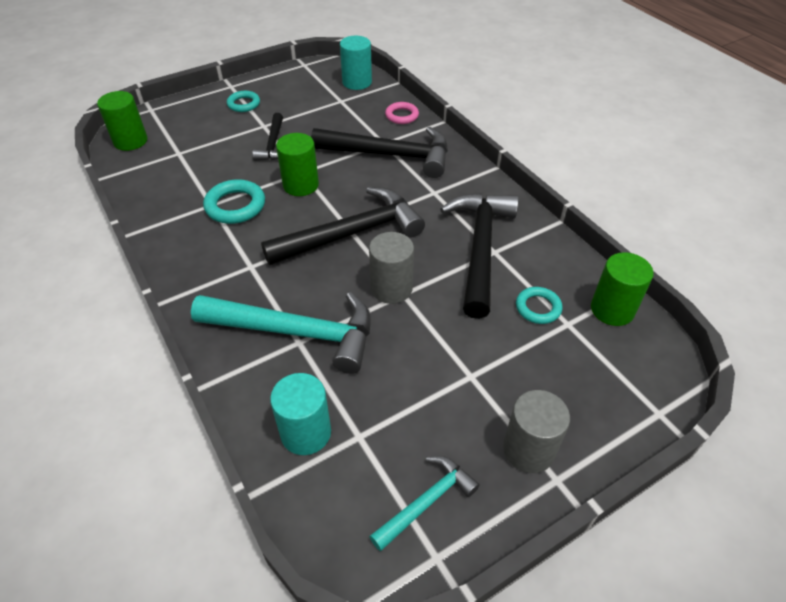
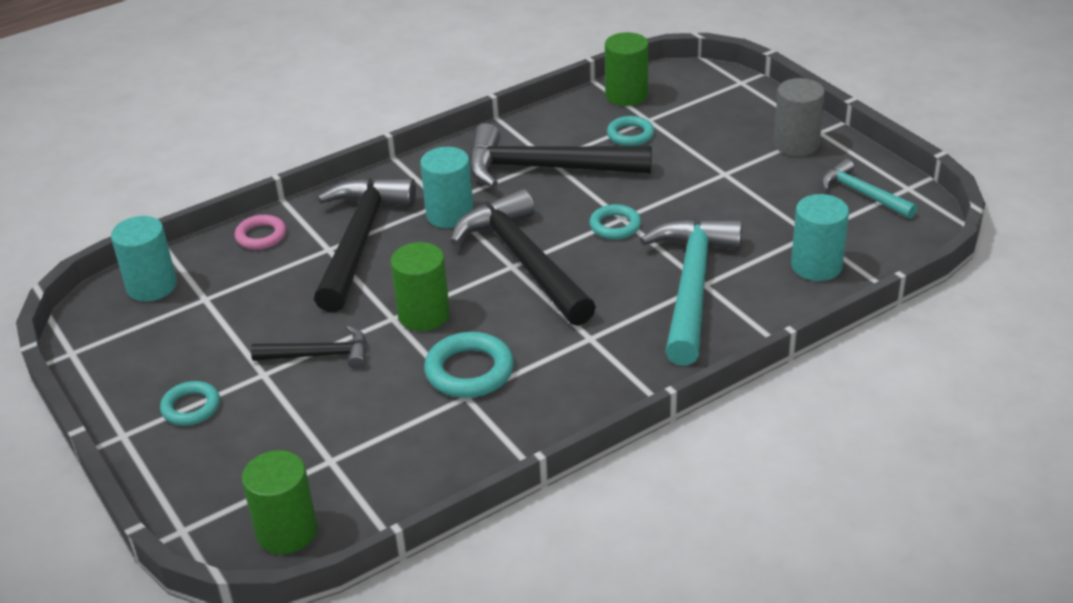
camera: 90 degrees left, 10 degrees down
grey cylinder [369,232,414,304] -> turquoise ring [589,204,641,239]
none -> turquoise cylinder [420,147,474,228]

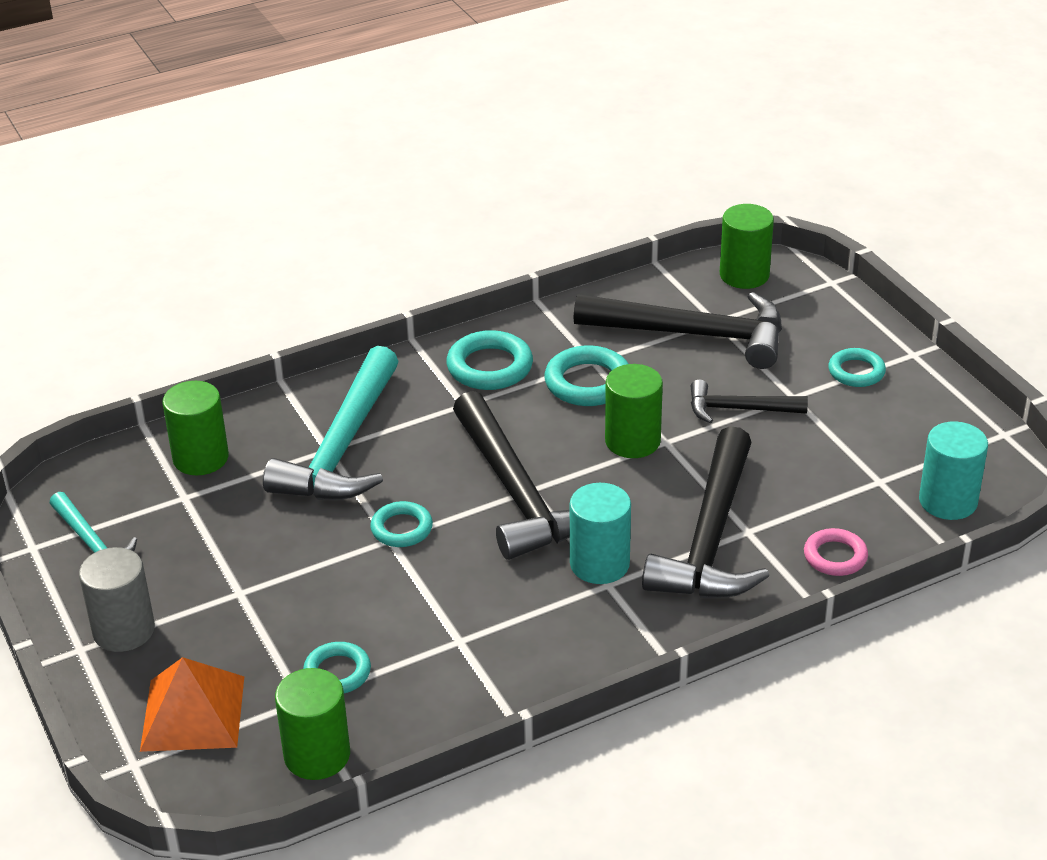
camera: 175 degrees left, 0 degrees up
black hammer [469,123,652,188] -> black hammer moved to [574,292,782,369]
turquoise cylinder [791,194,849,281] -> green cylinder [162,381,229,475]
none -> orange pyramid [140,657,244,752]
none -> turquoise ring [446,330,533,390]

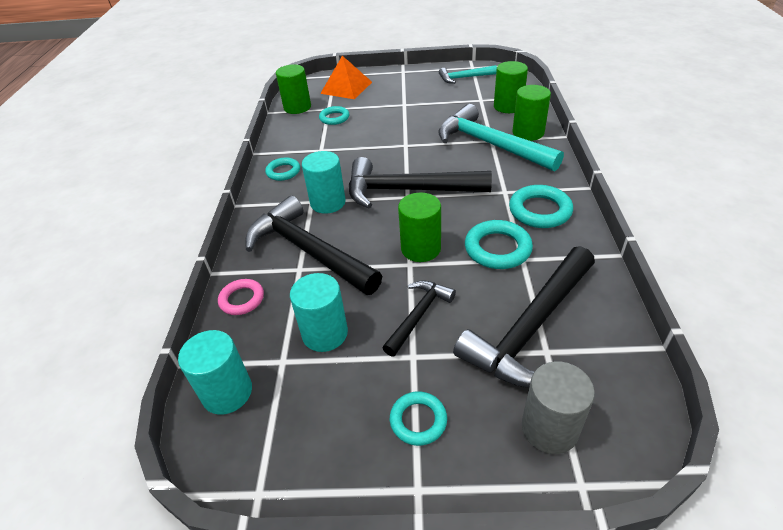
camera: 120 degrees right, 5 degrees up
grey cylinder [79,547,155,652] -> grey cylinder moved to [522,361,595,454]
turquoise ring [370,501,433,547] -> turquoise ring moved to [265,158,300,181]
green cylinder [720,204,774,289] -> green cylinder moved to [512,85,551,141]
none -> turquoise cylinder [290,273,348,352]

